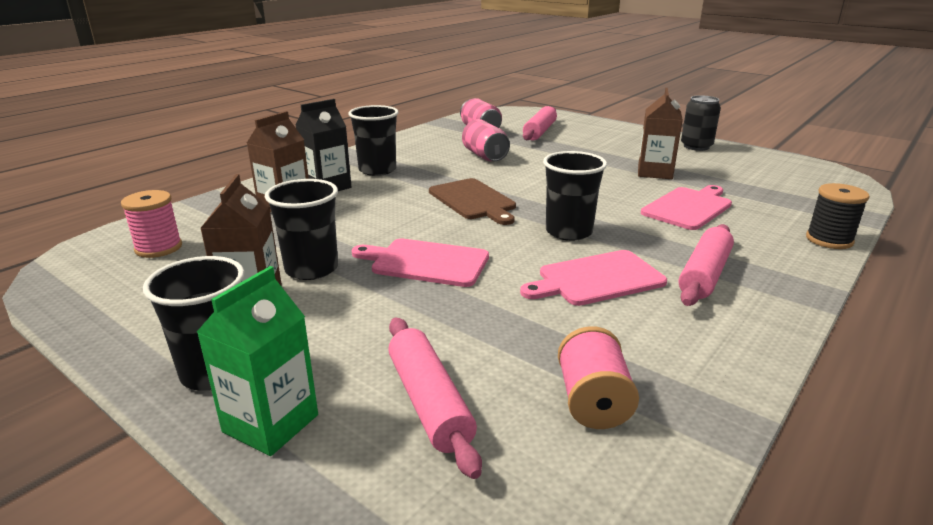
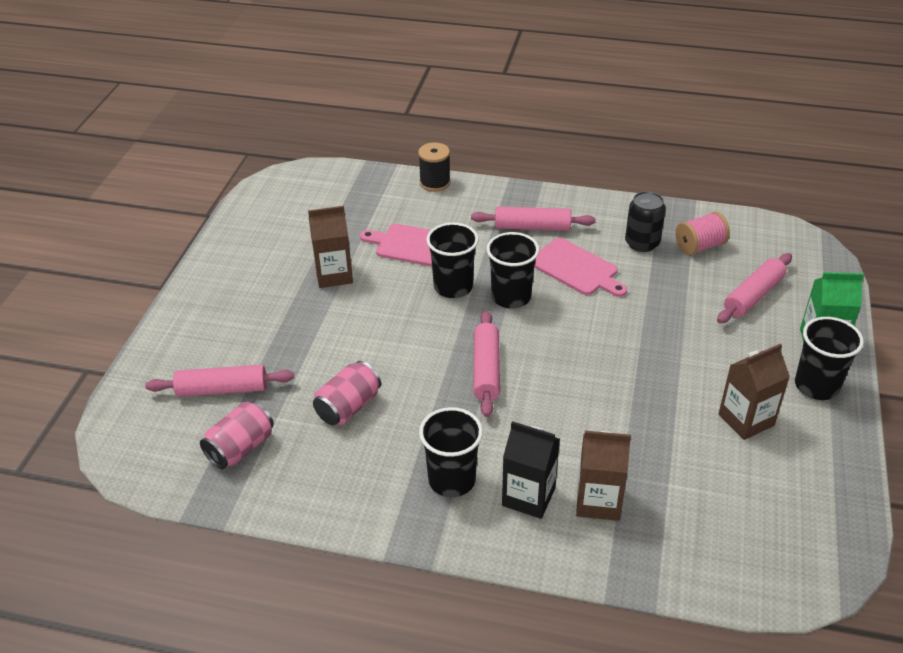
camera: 115 degrees left, 15 degrees up
pink spool [121,190,182,258] -> none
black cup [265,179,338,280] -> black cup moved to [426,223,479,298]
pink cutting board [352,239,489,287] -> none
brown cutting board [429,178,516,225] -> pink rolling pin [473,310,500,417]
black can [681,95,721,151] -> black can moved to [625,191,666,252]

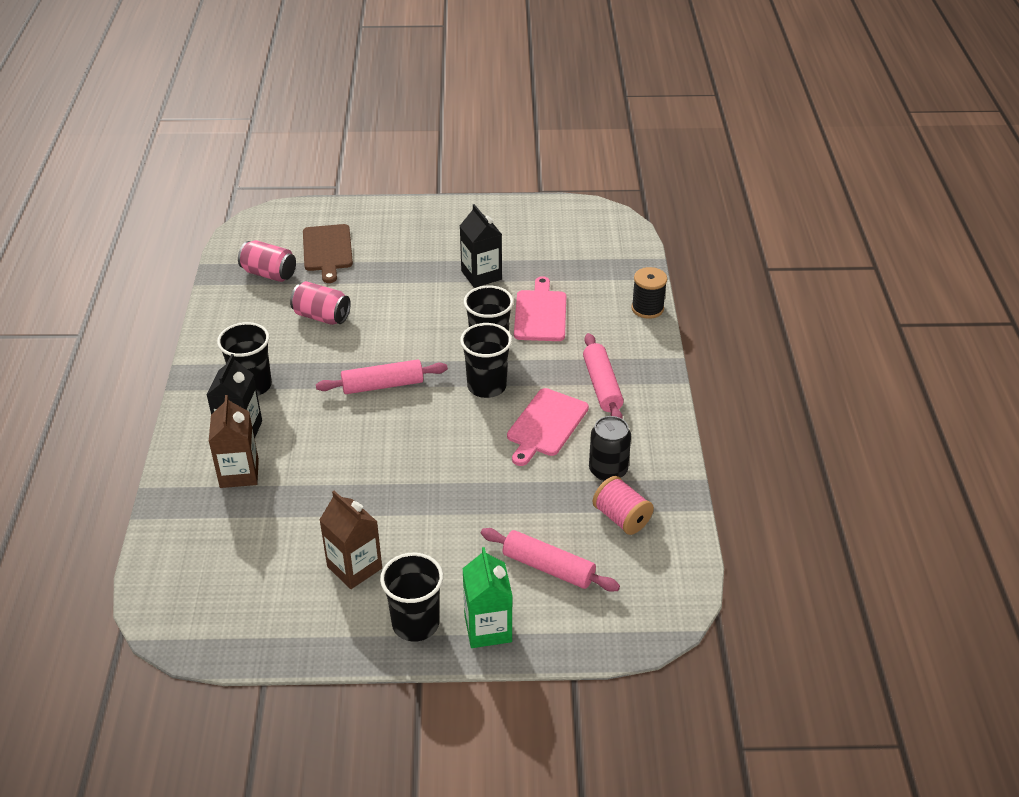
camera: 75 degrees right, 0 degrees up
pink rolling pin [145,365,294,397] -> brown cutting board [303,224,353,283]
brown carton [308,206,353,288] -> black carton [460,204,502,288]

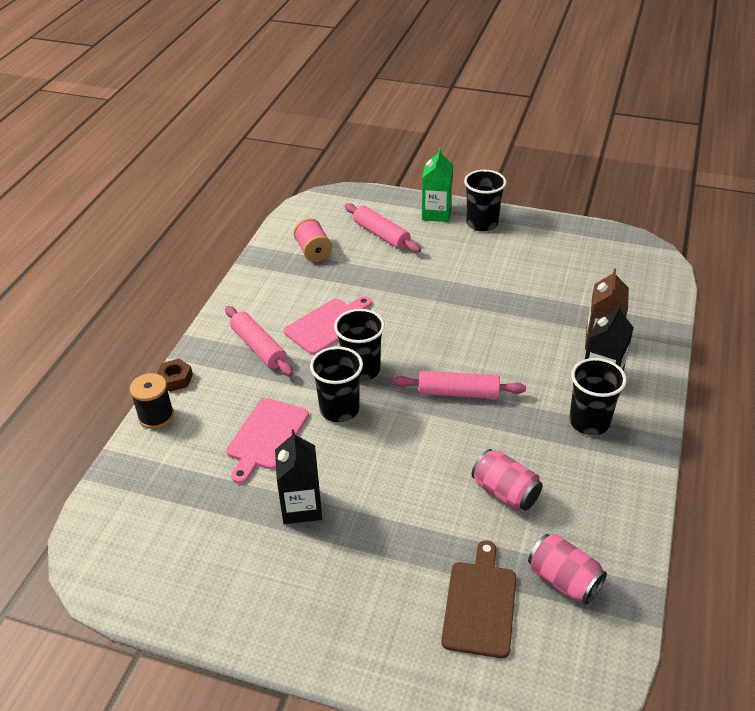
camera: 160 degrees left, 0 degrees up
brown carton [319,491,382,589] -> none
pink rolling pin [583,333,624,419] -> pink rolling pin turned 45 degrees counterclockwise [225,306,293,376]
black can [589,416,631,481] -> none
none -> brown nut [157,359,193,392]

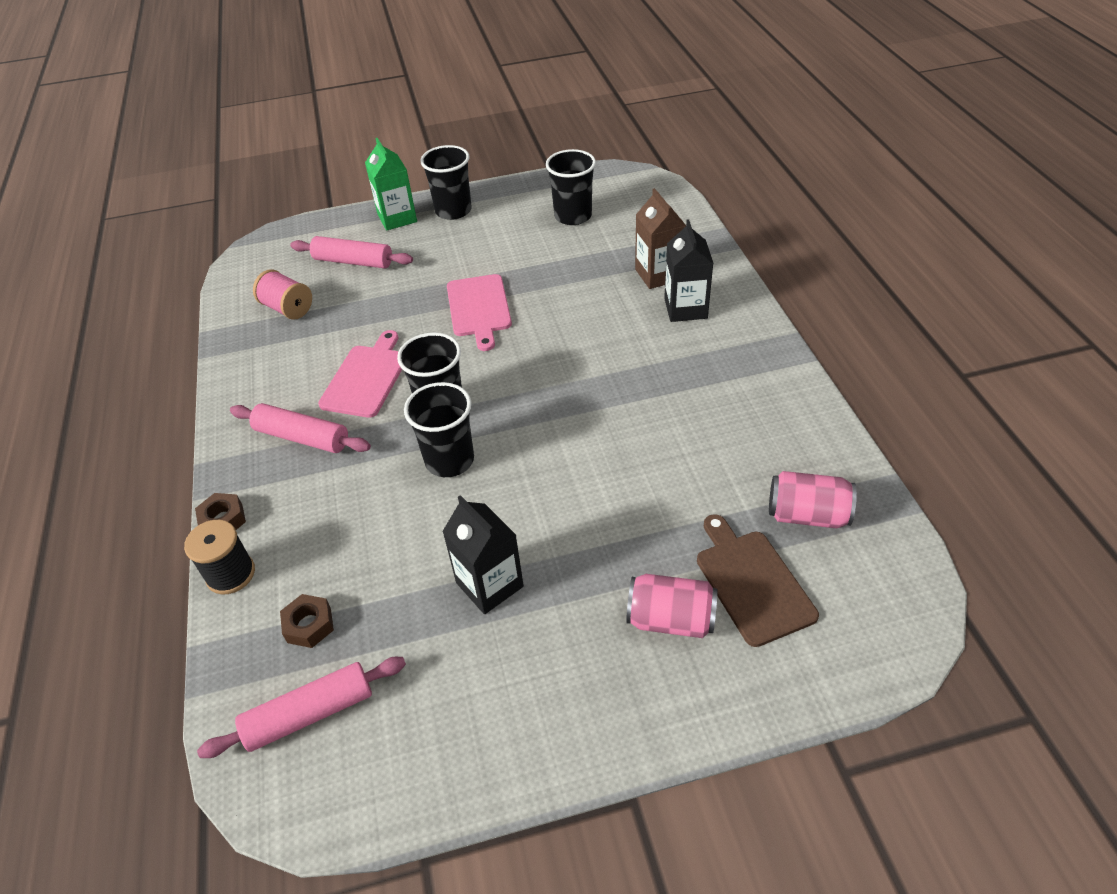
camera: 30 degrees left, 5 degrees up
pink cutting board [226,398,309,484] -> pink cutting board moved to [447,274,512,351]
pink rolling pin [393,371,526,399] -> pink rolling pin moved to [197,657,406,758]
pink can [472,449,543,511] -> pink can moved to [626,574,718,638]
black cup [569,358,627,435] -> black cup moved to [546,149,596,225]
none -> brown nut [280,594,334,648]

